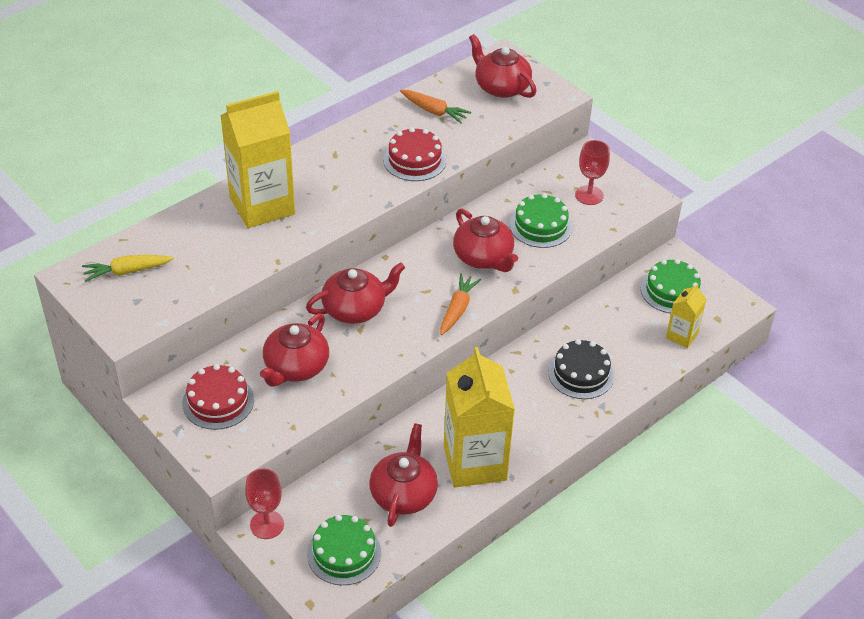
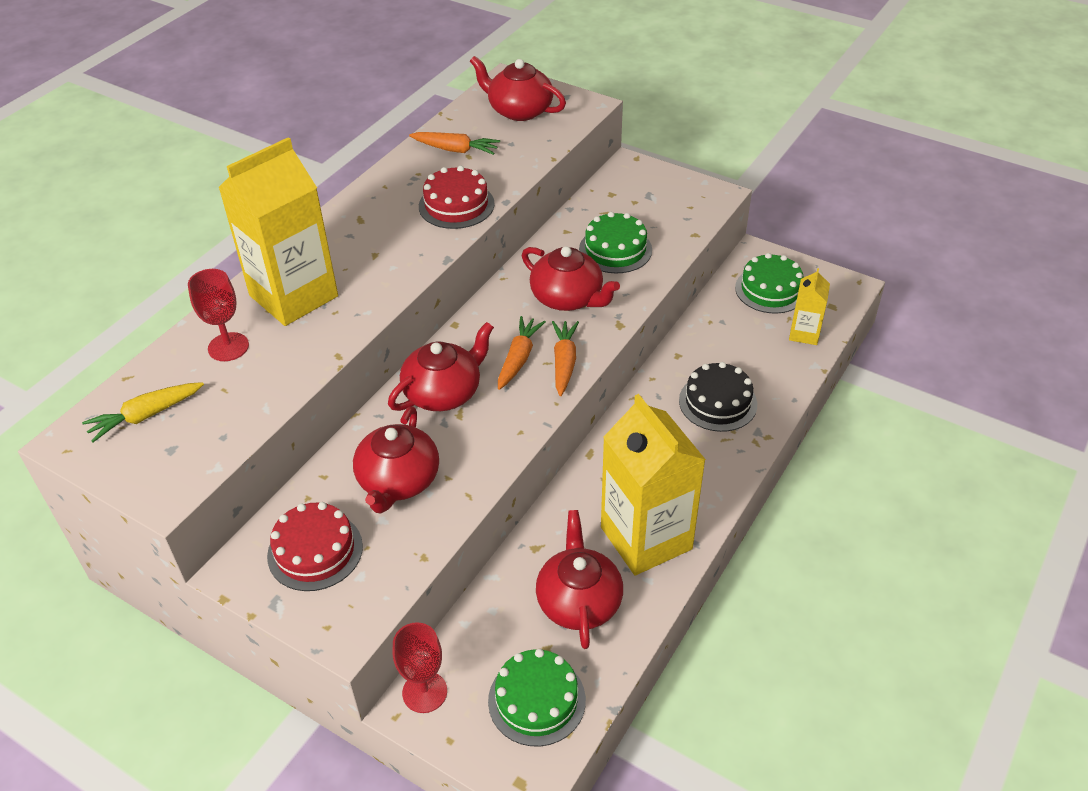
camera: 15 degrees left, 0 degrees up
red goblet [575,140,610,205] -> red goblet moved to [188,269,249,361]
none -> orange carrot [498,316,546,390]

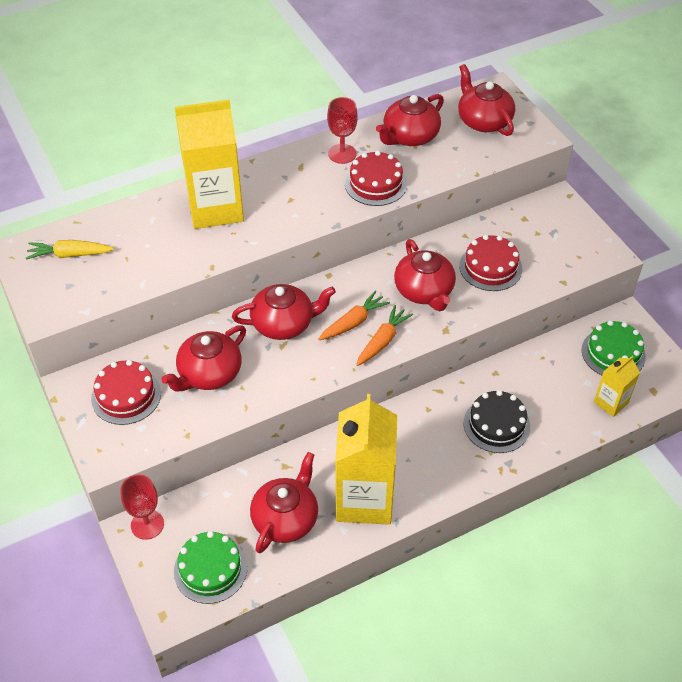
camera: 30 degrees right, 5 degrees up
red goblet [188,269,249,361] -> red goblet moved to [327,97,358,164]
orange carrot [409,132,500,155] -> red teapot [376,94,444,146]
green cake [579,212,652,273] -> red cake [459,235,522,291]

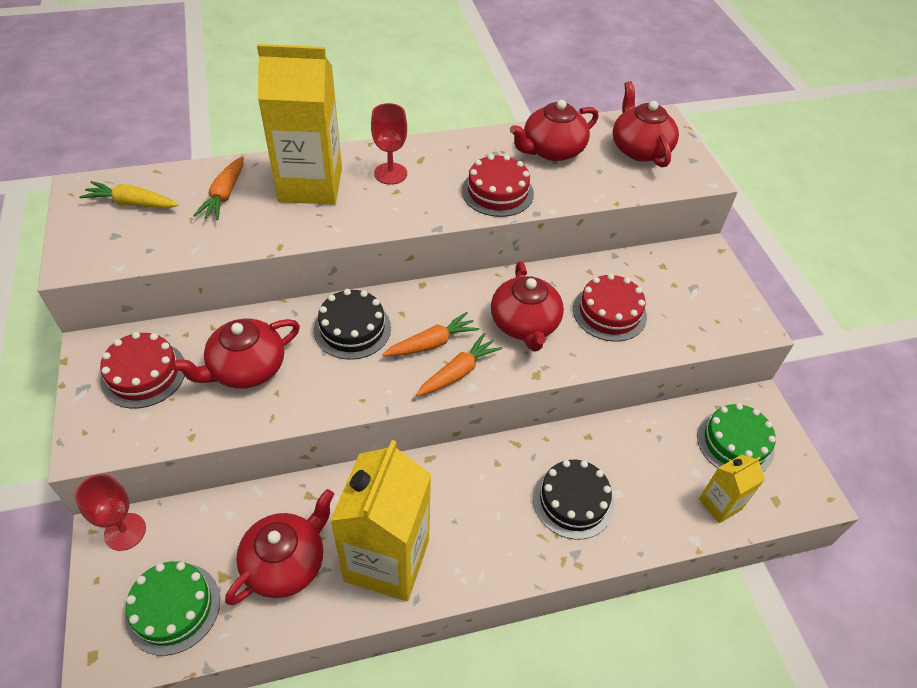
camera: 10 degrees right, 0 degrees up
red teapot [232,284,336,340] -> black cake [314,289,391,360]
red goblet [327,97,358,164] -> red goblet moved to [371,103,407,185]
none -> orange carrot [193,156,244,220]

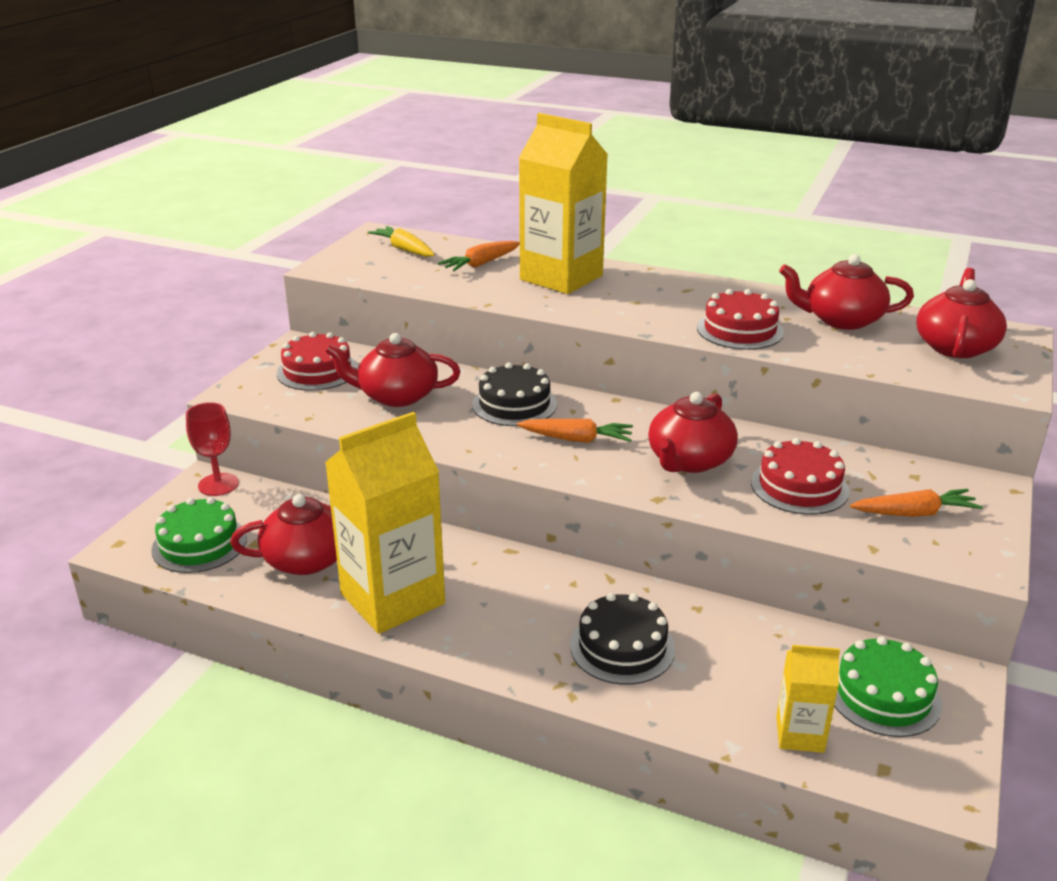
camera: 40 degrees right, 20 degrees down
red goblet [371,103,407,185] -> none
orange carrot [416,333,502,396] -> orange carrot moved to [850,489,983,517]

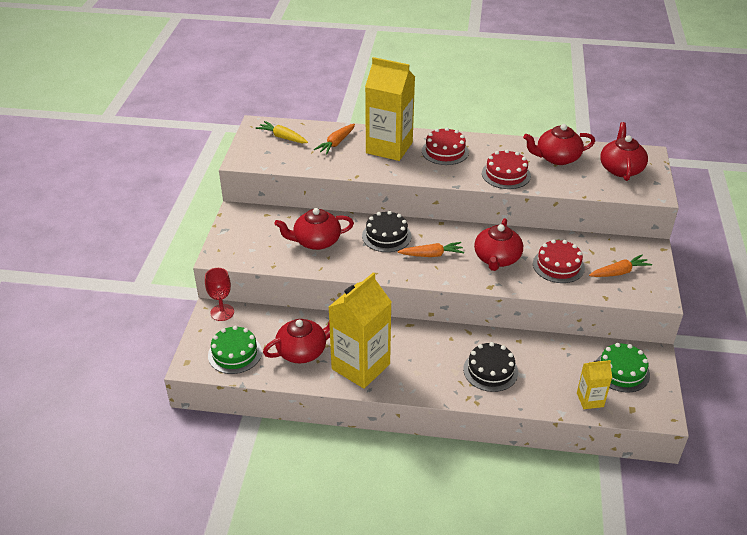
camera: 15 degrees left, 10 degrees up
red cake [277,332,358,391] -> red cake moved to [422,127,469,165]

